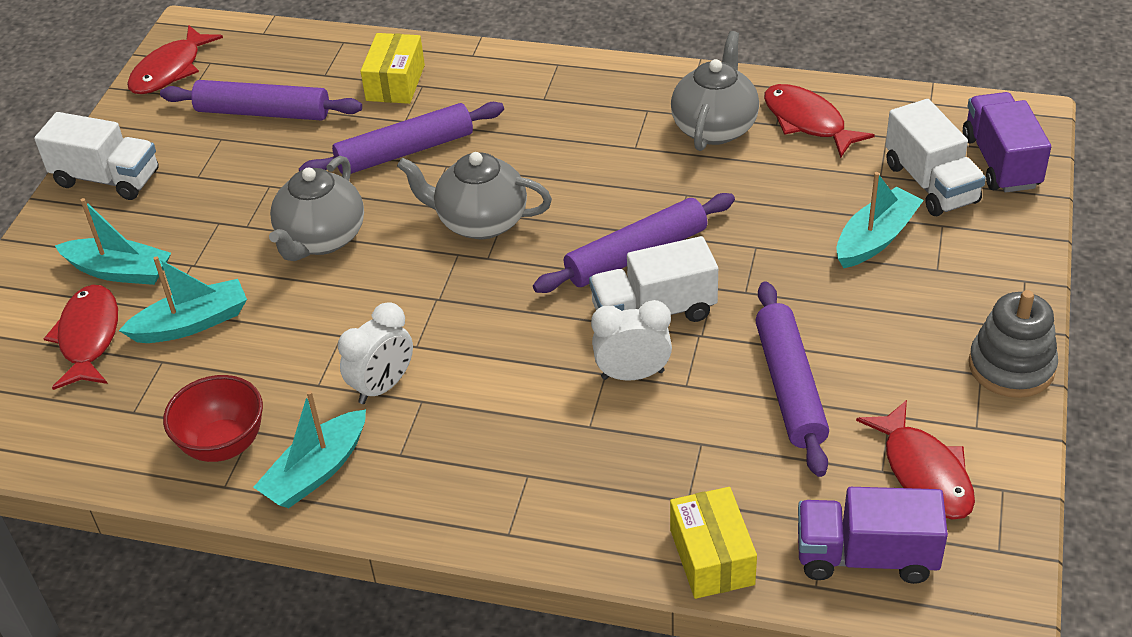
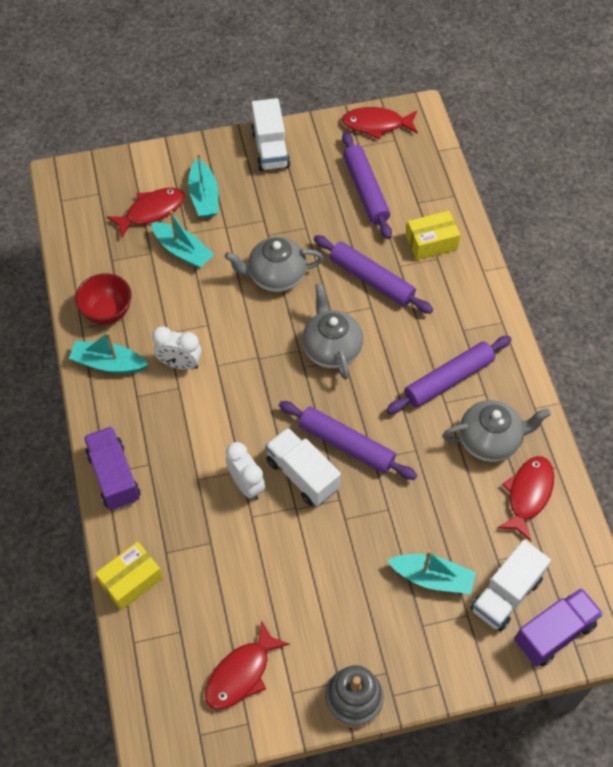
camera: 60 degrees right, 15 degrees up
purple rolling pin [755,281,829,477] -> purple rolling pin moved to [387,336,512,414]
purple truck [798,487,948,584] -> purple truck moved to [84,426,140,510]

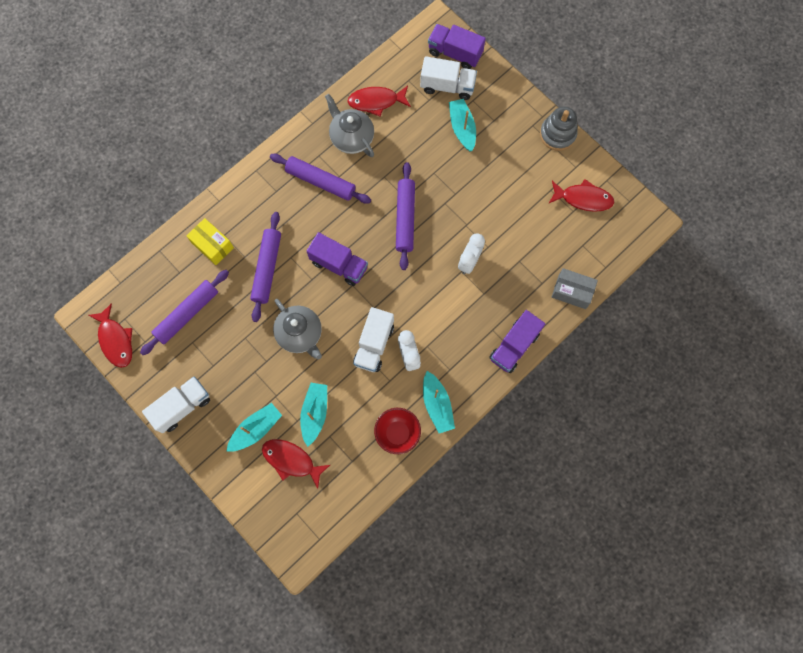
camera: 120 degrees left, 15 degrees up
yellow box [95,542,163,610] -> grey box [552,268,598,309]
white truck [265,427,341,506] -> white truck moved to [353,307,394,372]
grey teapot [302,283,363,380] -> purple truck [307,232,368,286]

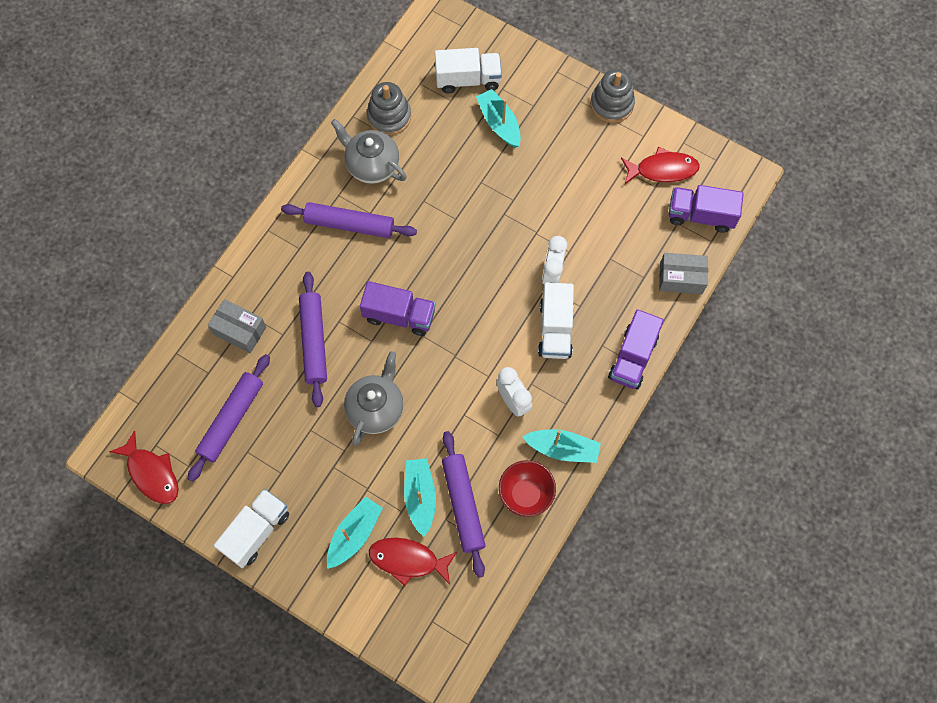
camera: 15 degrees left, 5 degrees down
yellow box [186,218,234,265] -> grey box [208,299,266,353]
grey teapot [273,299,322,360] -> grey teapot turned 105 degrees counterclockwise [344,351,404,446]
red fish [347,86,411,117] -> grey stacking toy [367,82,411,136]
white truck [353,307,394,372] -> white truck moved to [538,282,574,359]
purple rolling pin [396,162,415,270] -> purple rolling pin moved to [442,431,485,578]
turquoise boat [423,371,455,433] -> turquoise boat turned 45 degrees counterclockwise [522,429,601,463]
purple truck [428,24,486,69] -> purple truck moved to [669,185,744,233]

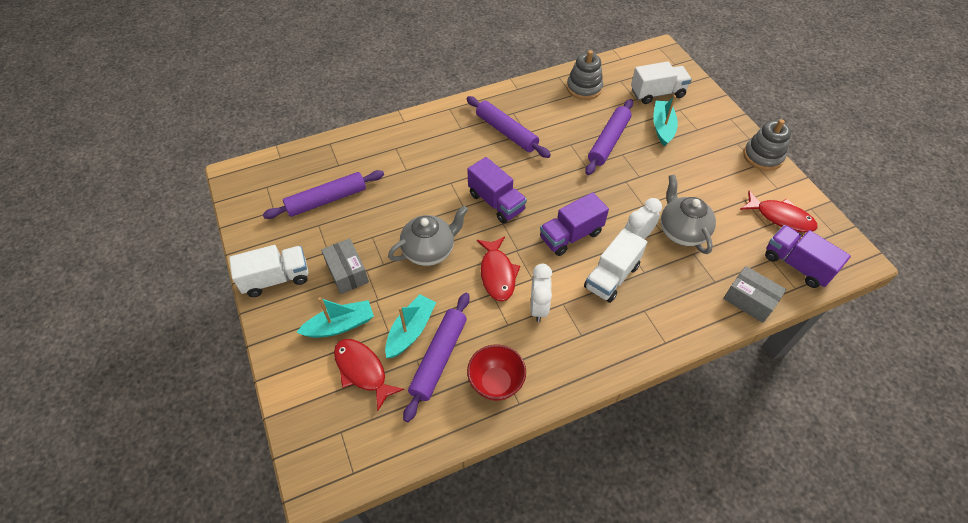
camera: 35 degrees right, 15 degrees down
red fish [109,430,179,504] -> red fish moved to [477,236,520,301]
grey box [208,299,266,353] -> grey box moved to [321,238,369,294]
purple rolling pin [299,272,327,407] -> purple rolling pin moved to [585,99,633,175]
grey teapot [331,119,407,184] -> grey teapot moved to [661,174,716,254]
white truck [435,48,502,93] -> white truck turned 45 degrees counterclockwise [631,61,692,104]
turquoise boat [522,429,601,463] -> none
purple truck [608,309,664,389] -> purple truck moved to [540,192,609,256]

